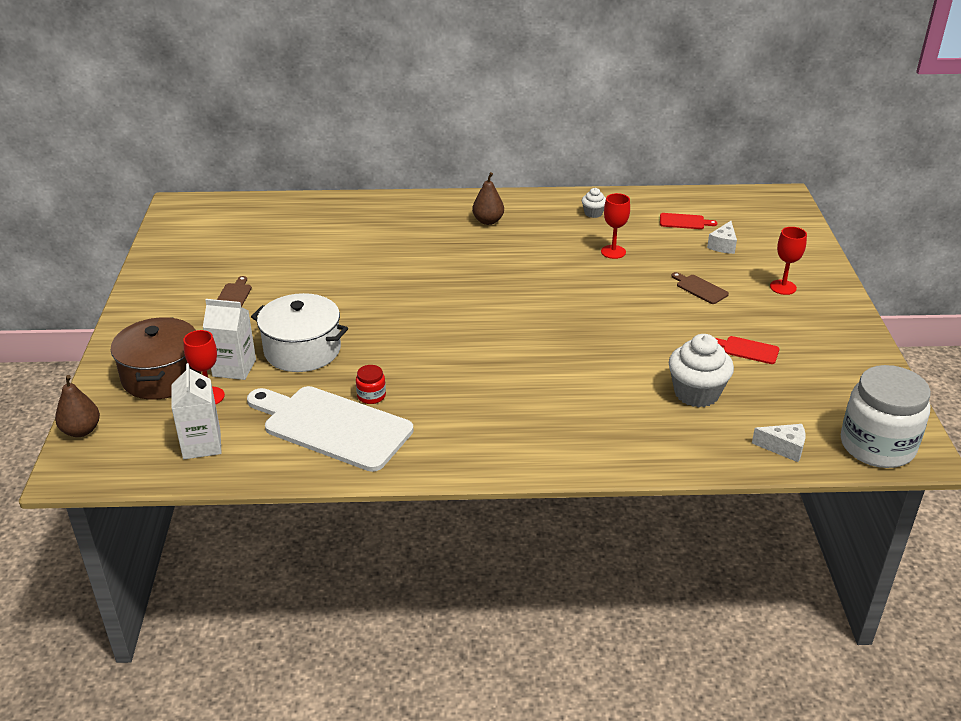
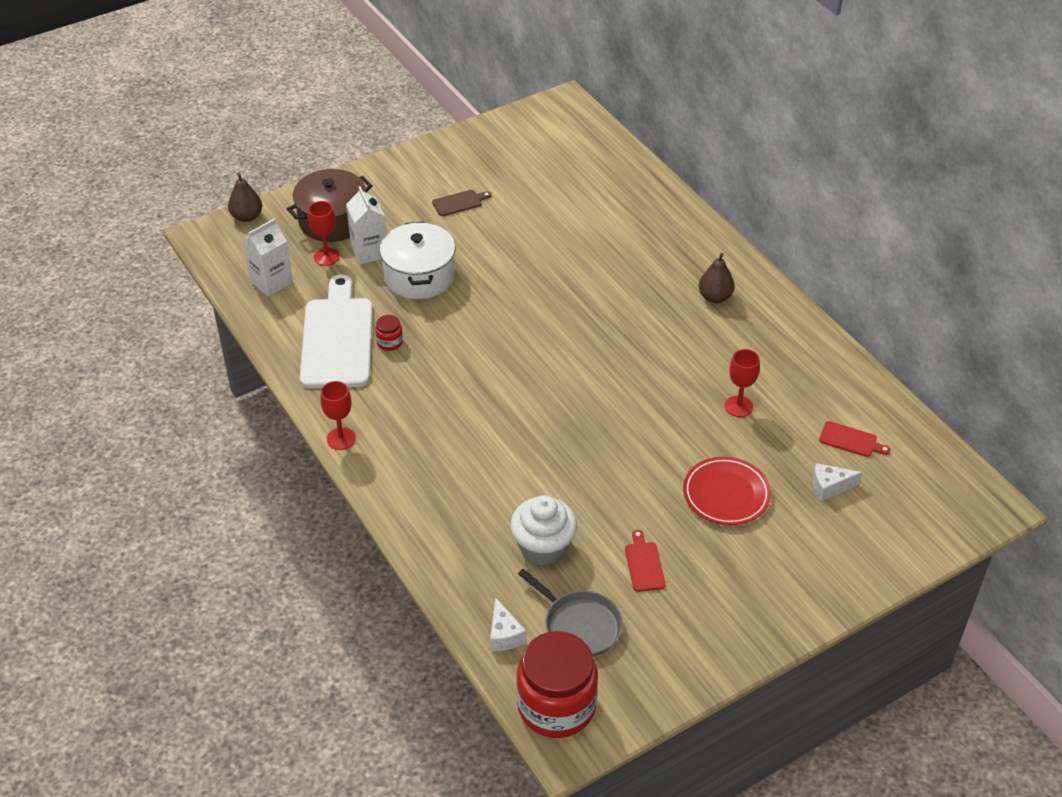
camera: 60 degrees right, 10 degrees up
white cupcake [582,188,606,218] -> none
red cutting board [660,213,717,229] -> red cutting board turned 45 degrees counterclockwise [819,421,890,457]
brown cutting board [671,272,729,304] -> red plate [683,457,771,525]
red goblet [770,227,807,295] -> red goblet moved to [320,381,356,450]
white jar [841,365,931,468] -> red jar [516,631,598,738]
none -> grey pan [518,569,623,656]

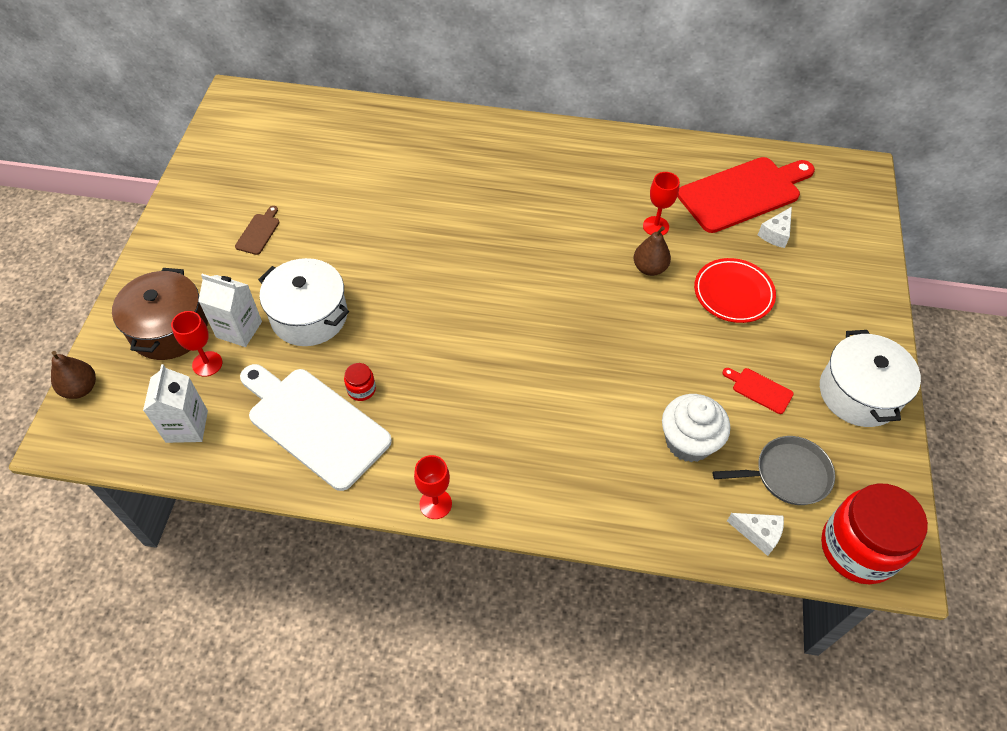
camera: 50 degrees left, 10 degrees up
brown pear [699,253,735,303] -> brown pear moved to [634,226,671,276]
red cutting board [819,421,890,457] -> red cutting board [677,157,815,233], size x2.41
none -> white pot [820,330,921,427]

